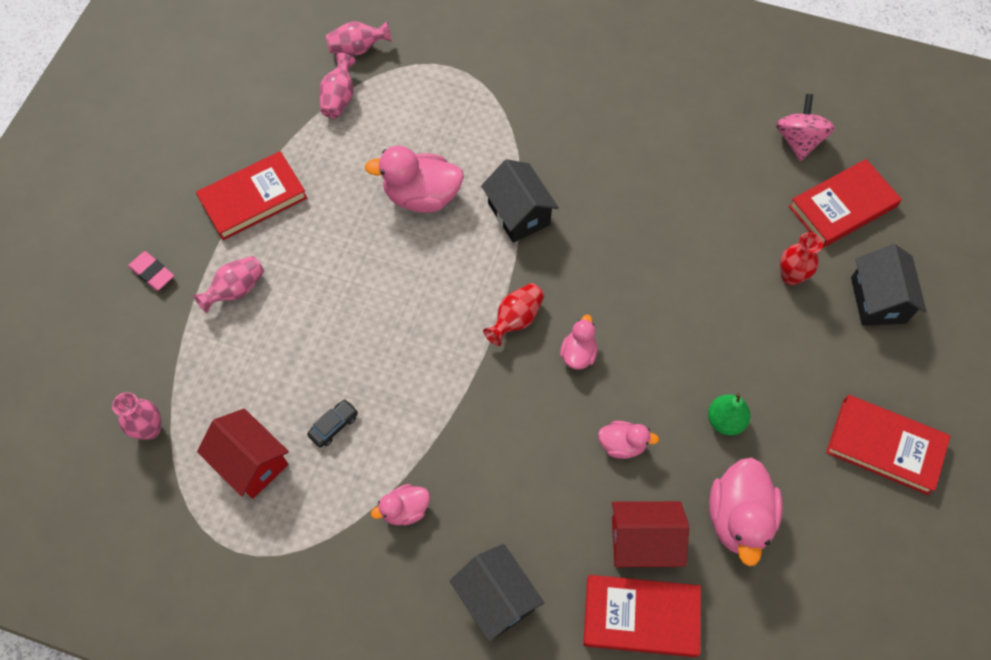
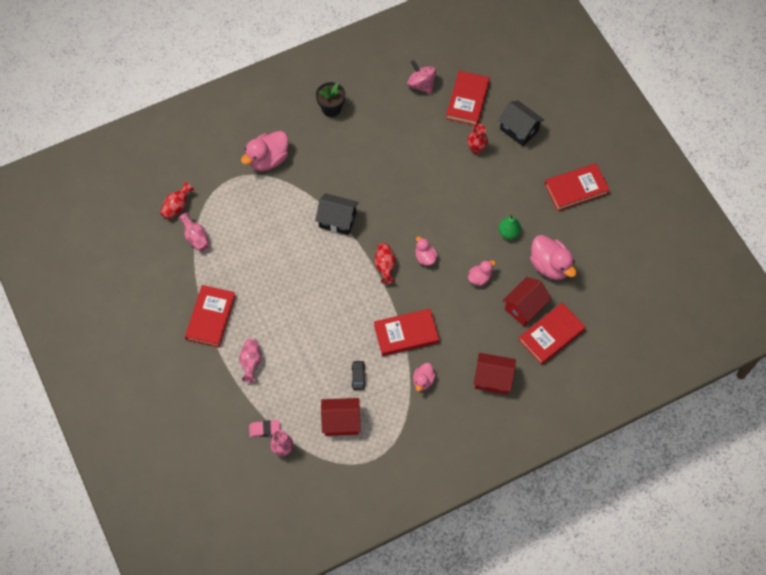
camera: 45 degrees left, 0 degrees up
pink eraser [128,251,174,290] -> pink eraser moved to [249,420,280,437]
pink vase [326,21,391,55] -> red vase [160,182,194,220]
pink duck [365,145,464,213] -> pink duck moved to [241,131,289,171]
black house [450,544,544,642] -> red house [474,353,516,394]
none -> black flower pot [316,82,346,117]
none -> red book [374,309,439,356]

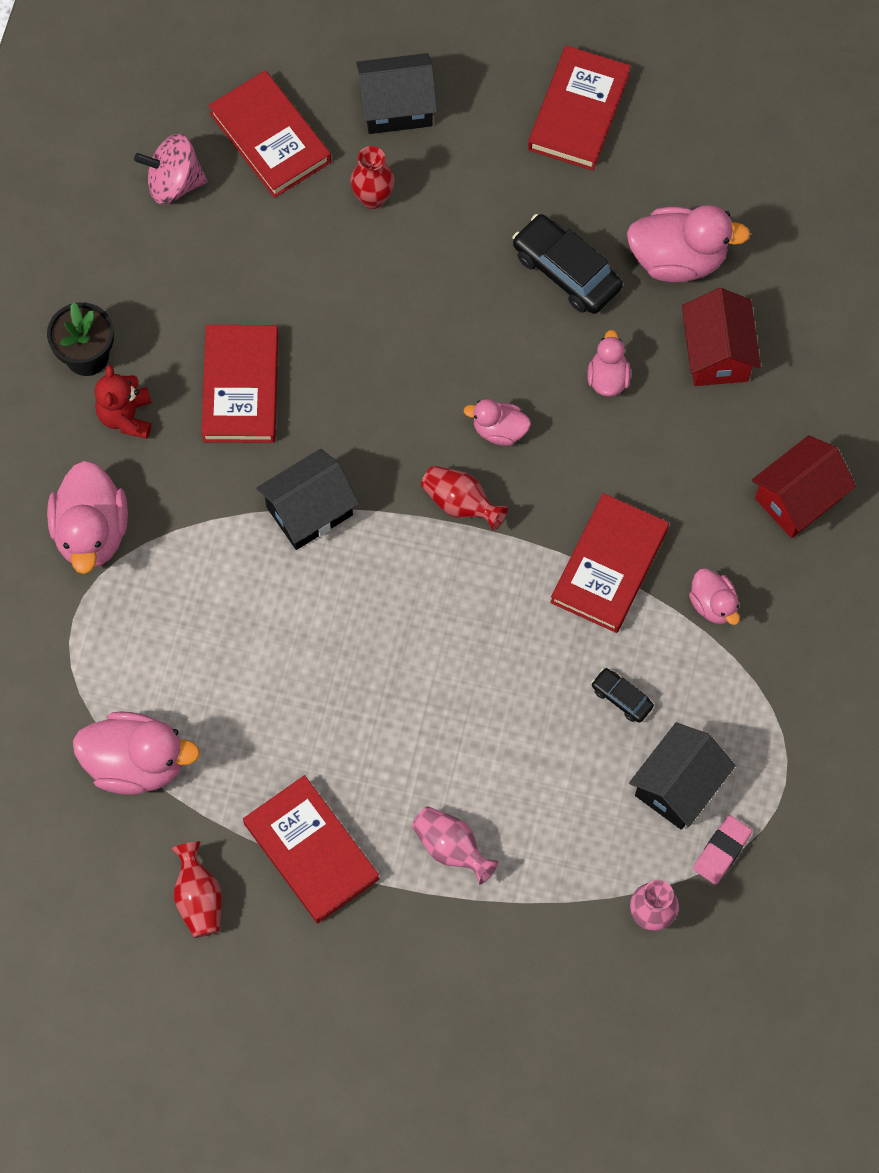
camera: 50 degrees left, 5 degrees up
red vase [160,182,194,220] -> red vase moved to [172,841,222,938]
pink vase [178,212,209,252] -> pink duck [73,711,200,795]
pink eraser [249,420,280,437] -> pink eraser moved to [693,815,752,885]
red house [321,398,361,436] -> black house [629,722,736,830]
green pear [499,214,521,239] -> black car [512,214,623,314]
red book [519,303,586,365] -> red book moved to [201,325,279,443]
none -> red teddy bear [95,365,152,439]

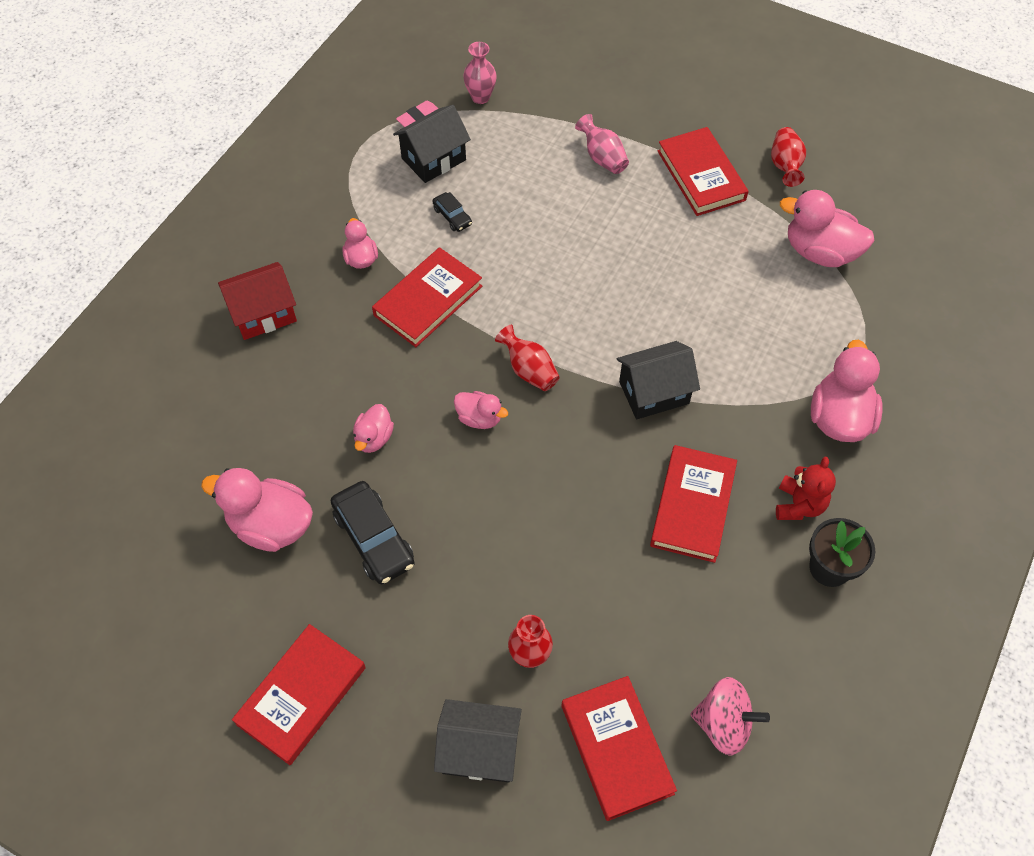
camera: 165 degrees left, 10 degrees down
red house [682,288,761,386] -> none

